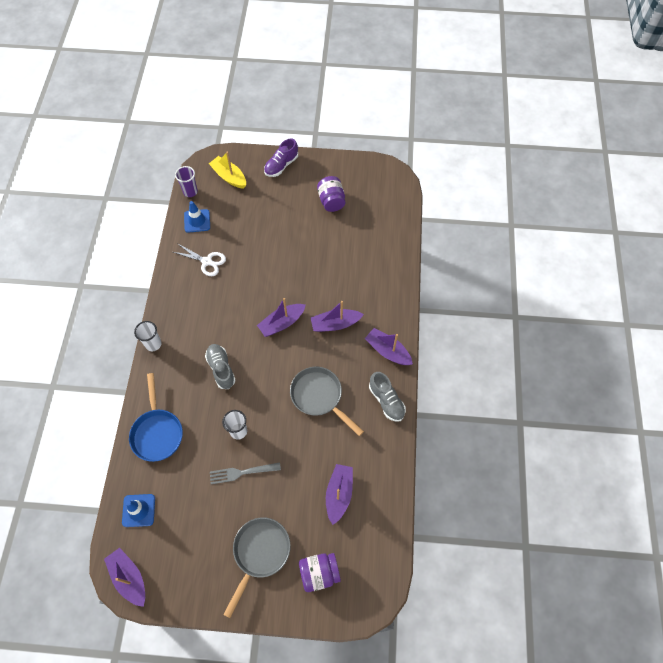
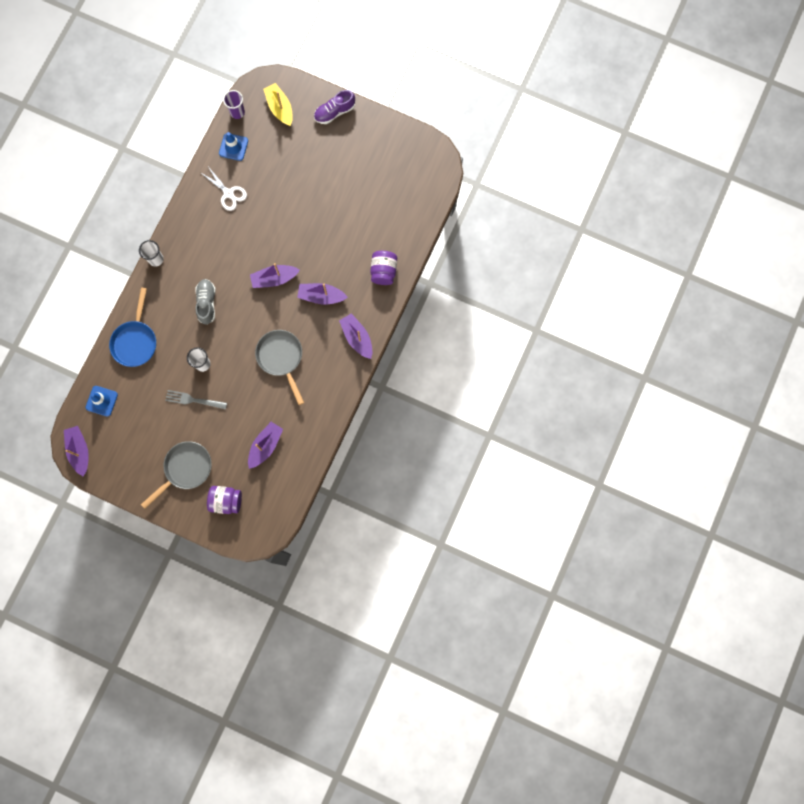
camera: 20 degrees right, 15 degrees up
purple jar [317,176,345,212] -> purple jar moved to [370,251,397,285]
grey shoe [369,372,406,422] -> none

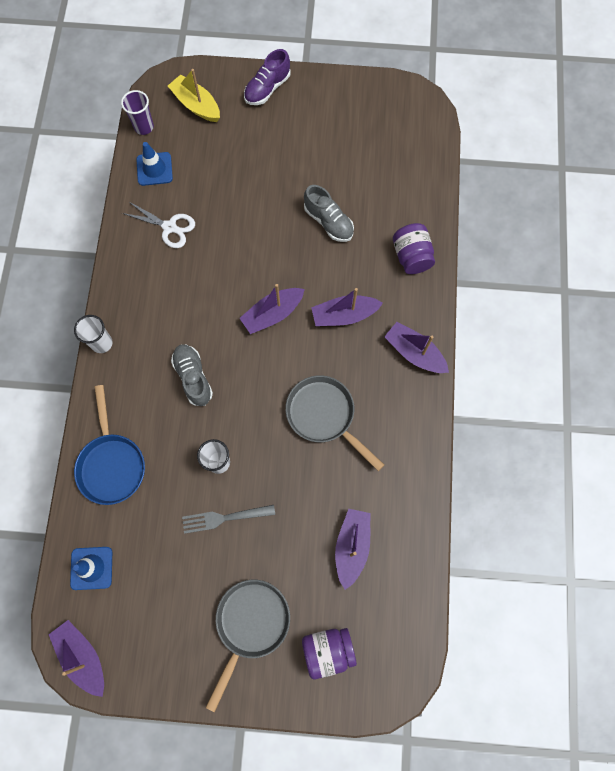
camera: 20 degrees left, 5 degrees down
none -> grey shoe [304,185,354,242]

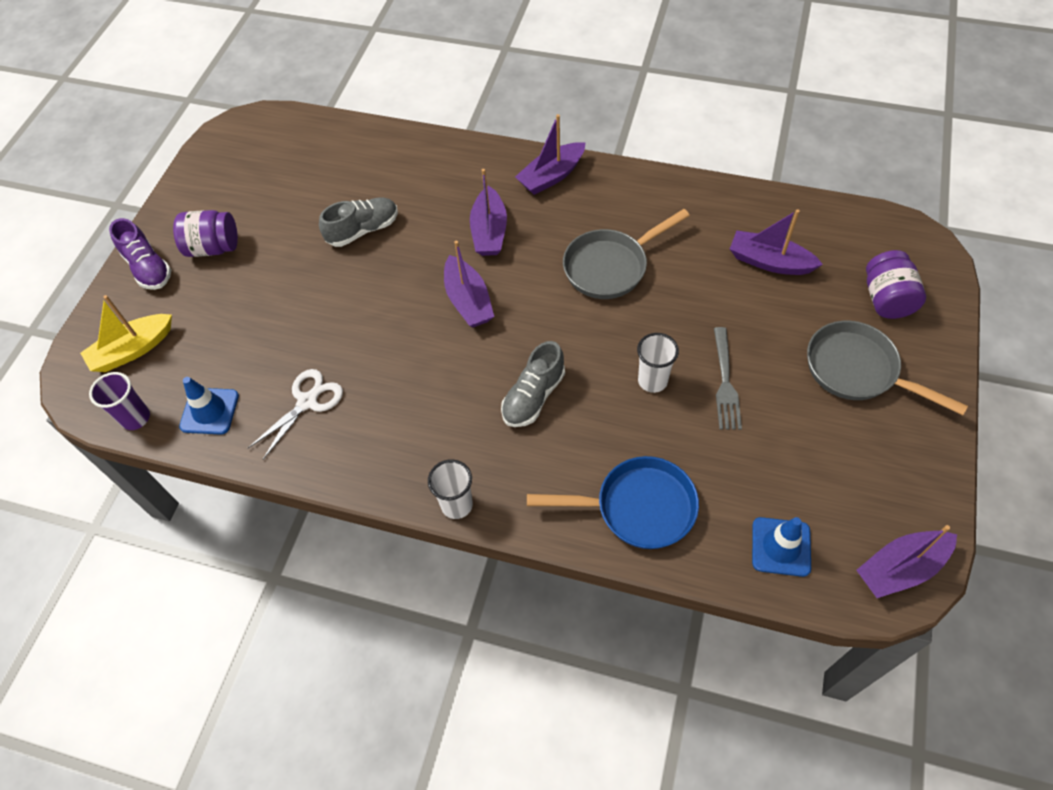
camera: 75 degrees left, 15 degrees down
grey shoe [171,344,213,406] -> grey shoe turned 45 degrees counterclockwise [501,341,565,427]
purple jar [393,223,435,274] -> purple jar moved to [173,210,238,257]

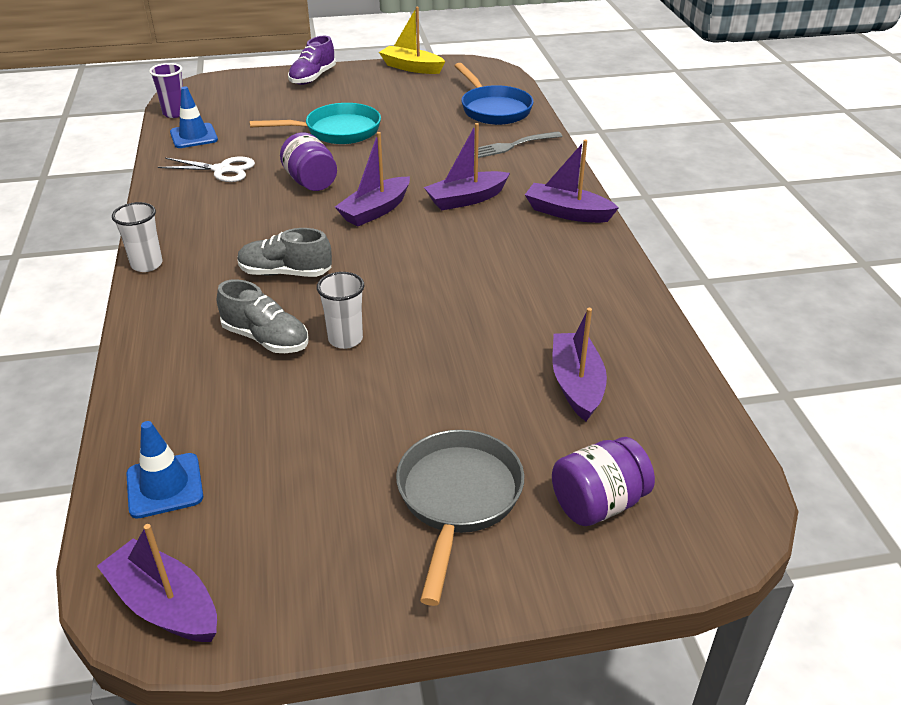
camera: 60 degrees right, 20 degrees down
yellow boat [80,295,172,372] -> yellow boat moved to [379,7,445,74]
purple jar [173,210,238,257] -> purple jar moved to [280,132,337,191]
grey shoe [319,197,398,247] -> grey shoe moved to [217,279,308,353]
blue pan [527,456,699,549] -> blue pan moved to [455,63,534,125]
grey pan [563,209,690,299] -> none
grey fork [714,327,742,430] -> grey fork moved to [474,131,563,158]
none -> turquoise pan [250,103,381,144]

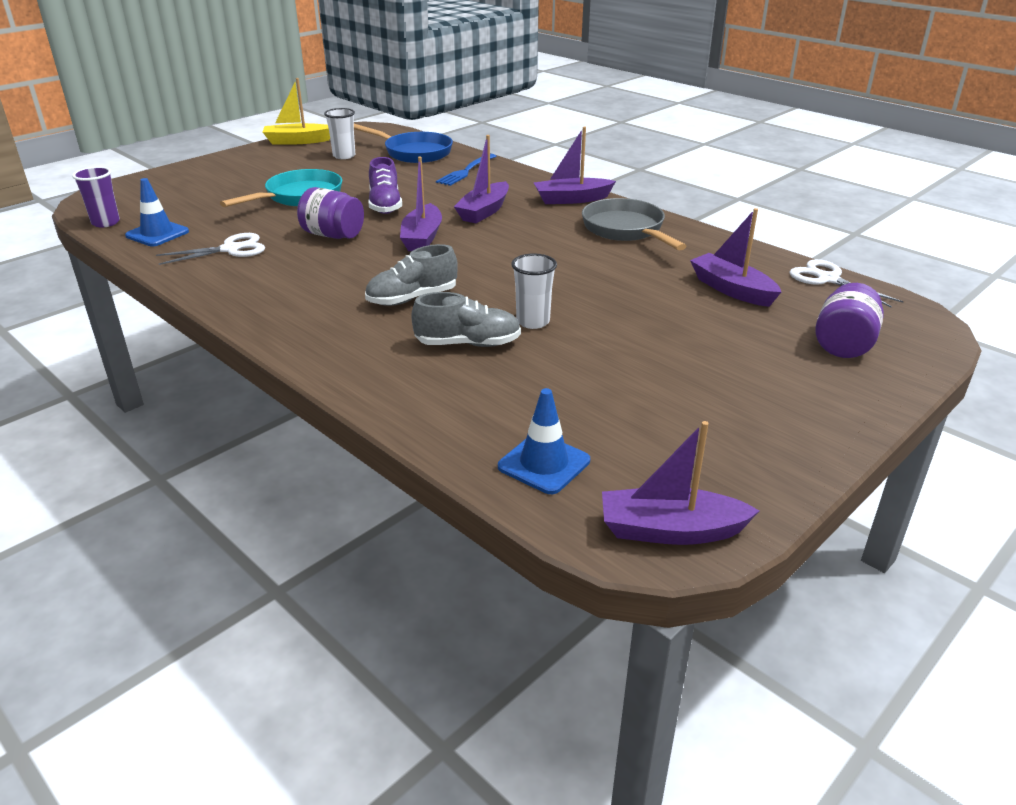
camera: 35 degrees left, 5 degrees down
white cup [112,202,163,272] -> white cup moved to [324,108,355,159]
purple shoe [288,36,336,85] -> purple shoe moved to [368,157,402,214]
grey pan [396,430,524,606] -> grey pan moved to [582,198,687,250]
grey fork [474,131,563,158] -> blue fork [436,154,497,186]
none -> white scissors [789,259,903,308]

